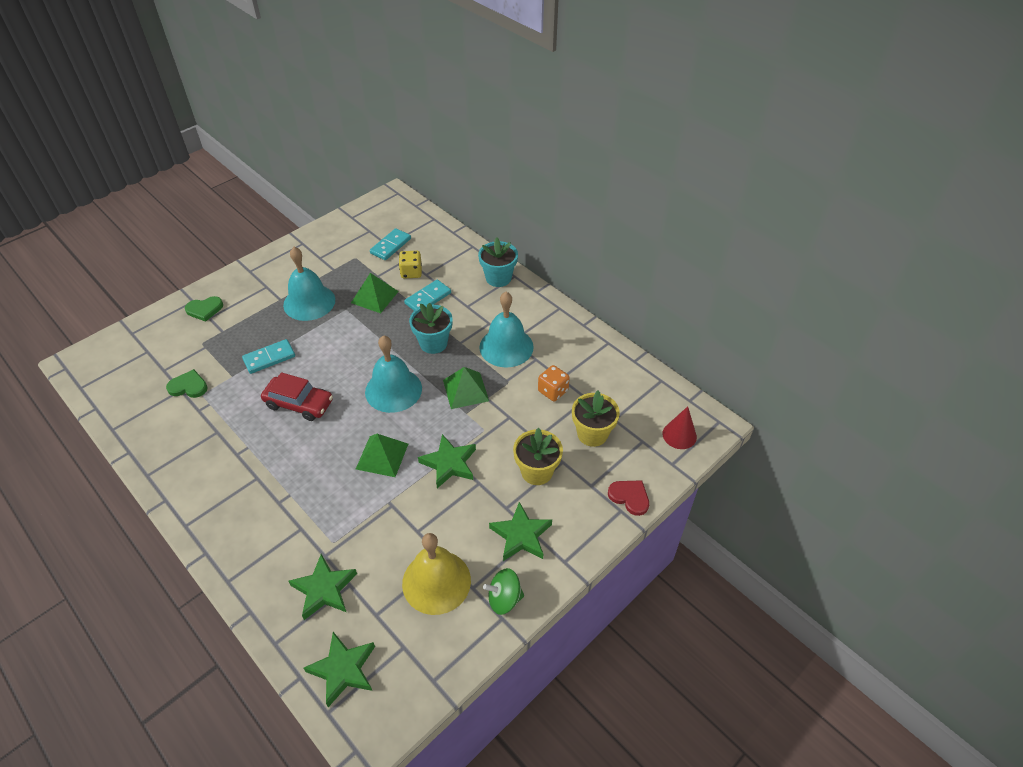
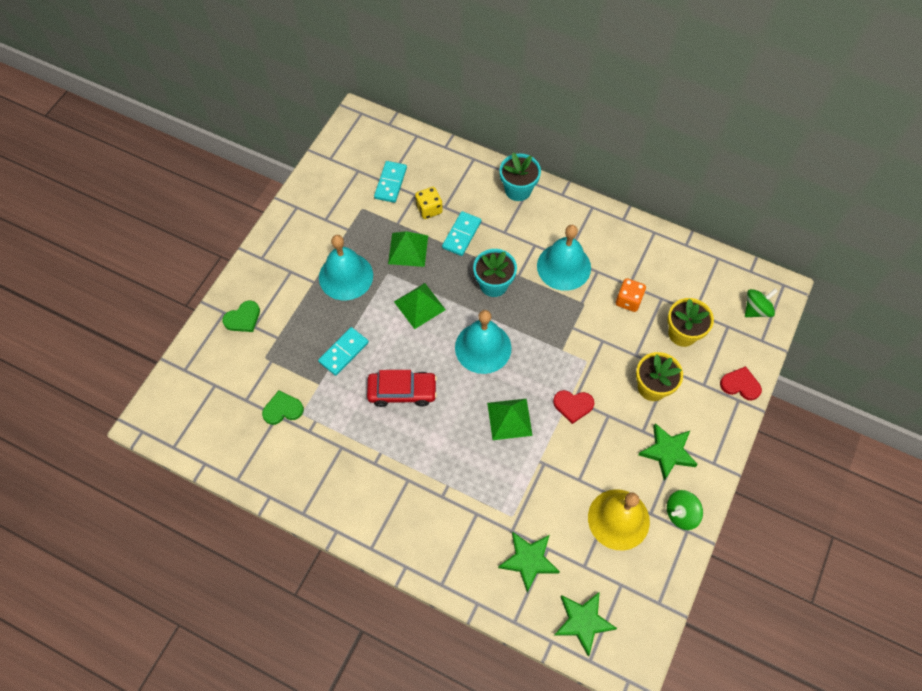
camera: 20 degrees left, 15 degrees up
green star [418,434,476,488] -> red heart [553,390,594,424]
green pyramid [443,367,489,409] -> green pyramid moved to [394,283,446,329]
red cone [663,406,697,449] -> green spinning top [745,289,778,317]

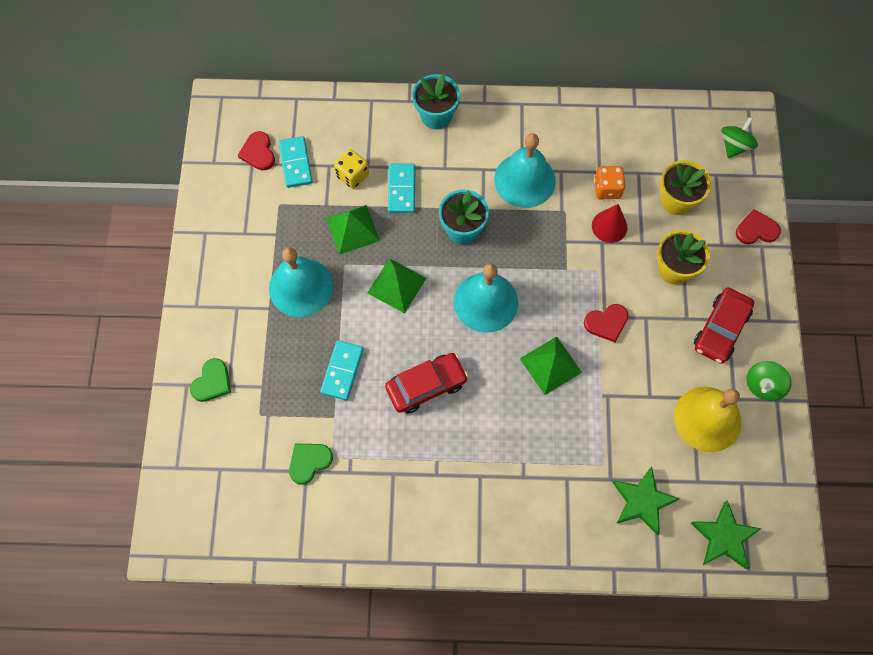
camera: 25 degrees left, 5 degrees up
green star [638,423,698,481] -> red car [694,287,754,364]
none -> red heart [238,131,275,170]
none -> red cone [592,204,627,243]

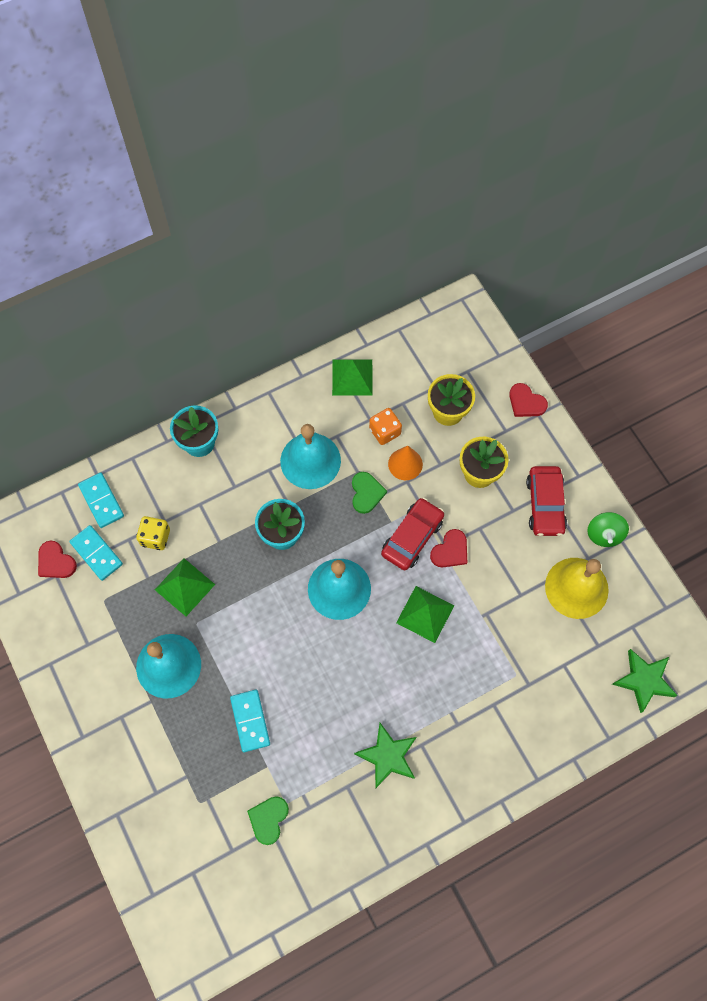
camera: 30 degrees left, 0 degrees up
green heart [190,358,231,402] -> green heart moved to [352,472,387,514]
green pyramid [367,258,427,313] -> green pyramid moved to [332,360,373,396]
red car [385,353,468,413] -> red car moved to [381,498,444,570]
turquoise domino [388,163,416,213] -> turquoise domino moved to [78,472,124,528]
red cone [592,204,627,243] -> orange cone [388,446,423,480]
green star [612,467,680,535] -> green star moved to [354,723,417,788]
green spinning top [722,117,758,158] -> none
red heart [736,209,781,244] -> red heart turned 105 degrees counterclockwise [509,383,548,417]

